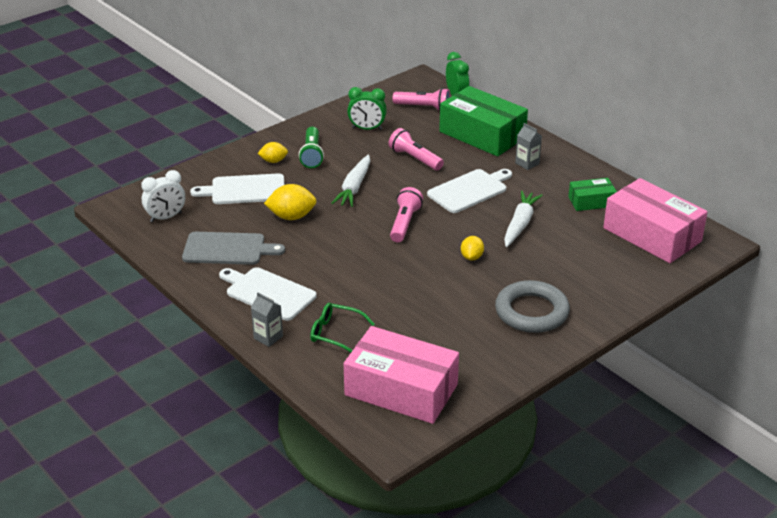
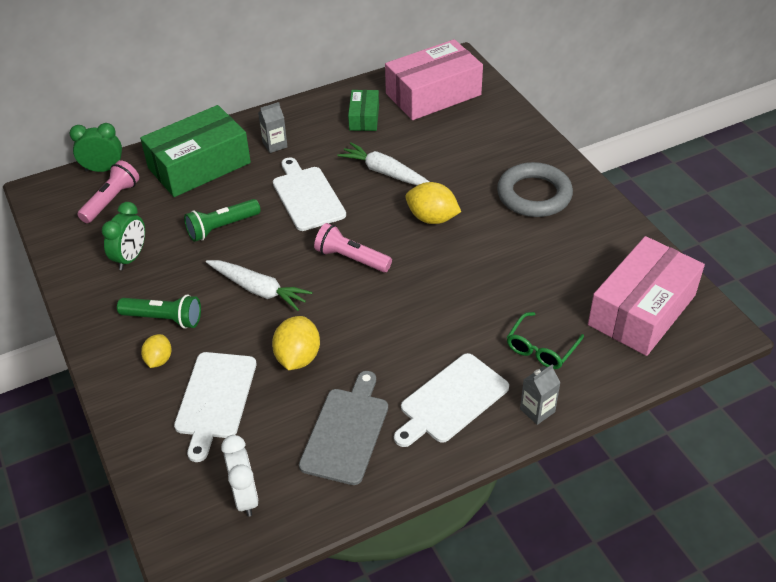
camera: 75 degrees left, 10 degrees up
pink flashlight [388,128,444,171] -> green flashlight [184,199,261,242]
yellow lemon [461,236,484,260] -> yellow lemon [406,182,461,224], size x1.61

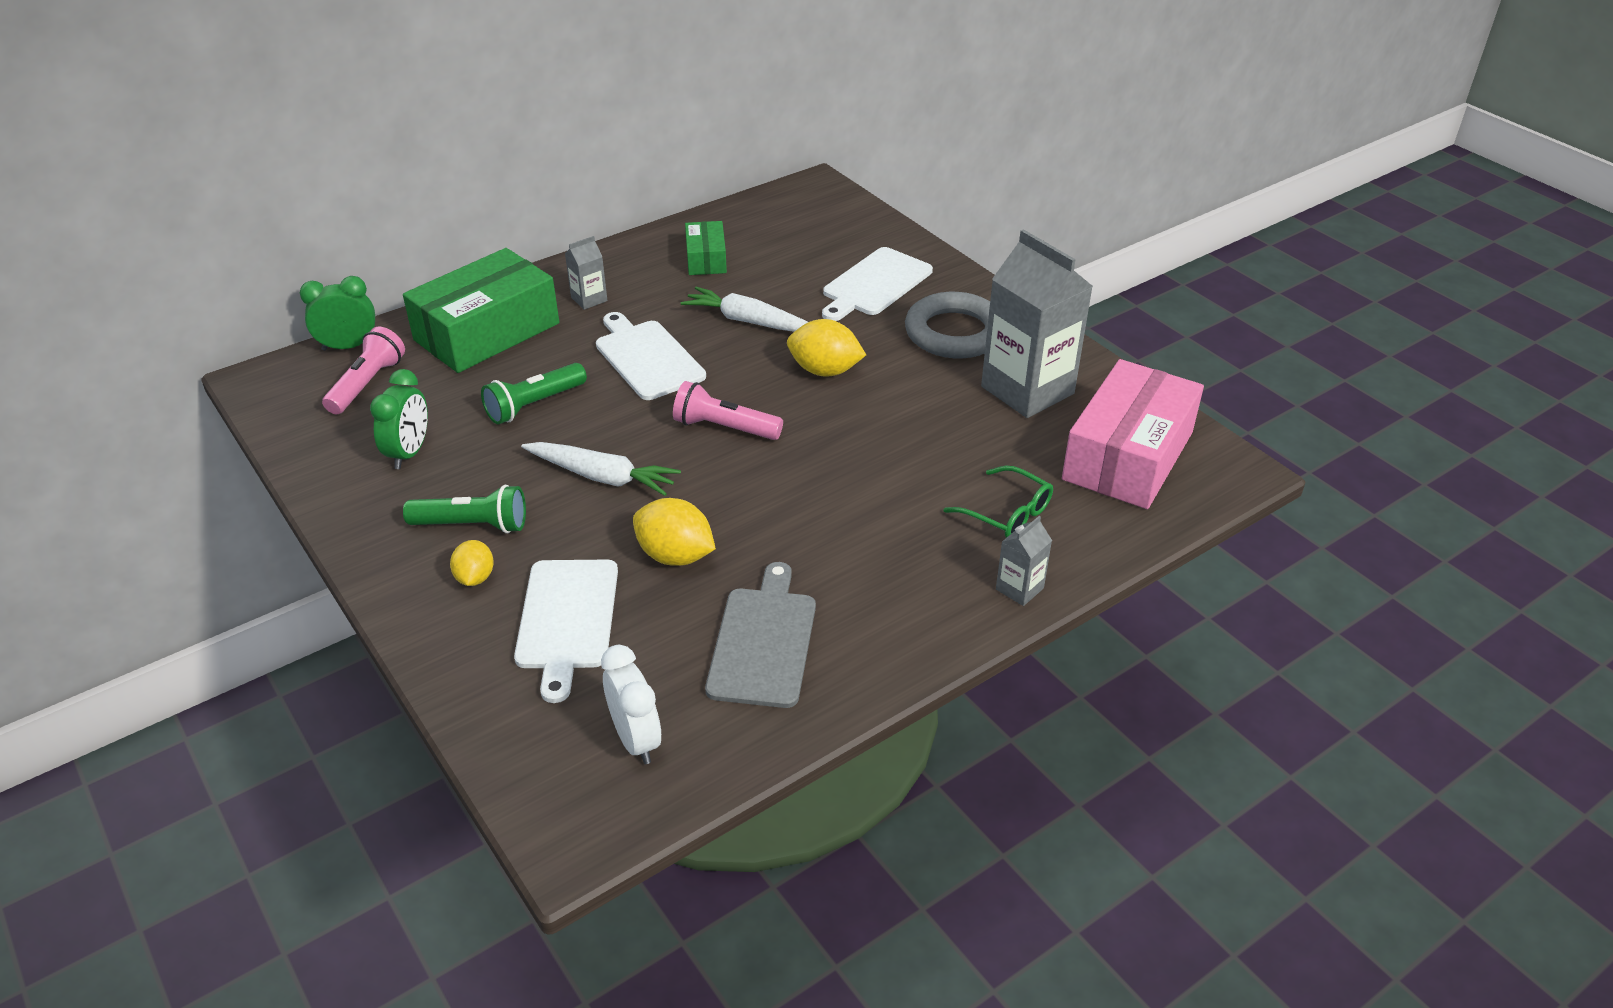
camera: 10 degrees left, 5 degrees down
yellow lemon [272,316,320,370] -> yellow lemon turned 60 degrees counterclockwise [633,498,716,566]
pink box [385,39,483,120] -> none
white cutting board [394,353,509,447] -> white cutting board moved to [822,247,933,321]
green glasses [507,312,584,369] -> green glasses turned 75 degrees counterclockwise [944,466,1053,538]
none -> grey carton [981,229,1093,418]

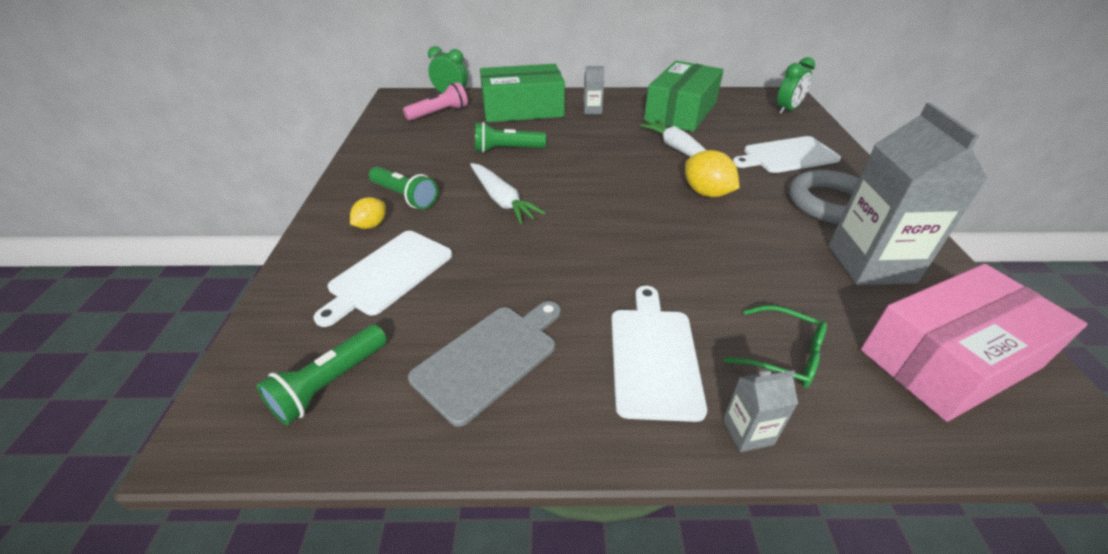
camera: 35 degrees right, 0 degrees up
green clock [370,369,428,469] -> green clock moved to [777,57,815,114]
white cutting board [596,312,706,400] -> white cutting board moved to [611,286,707,422]
white clock [601,645,661,764] -> green flashlight [257,325,387,425]
yellow lemon [633,498,716,566] -> none
pink flashlight [673,381,783,440] -> none
green box [685,221,727,275] -> green box [644,61,724,132], size x1.97
green glasses [944,466,1053,538] -> green glasses turned 45 degrees counterclockwise [724,305,827,388]

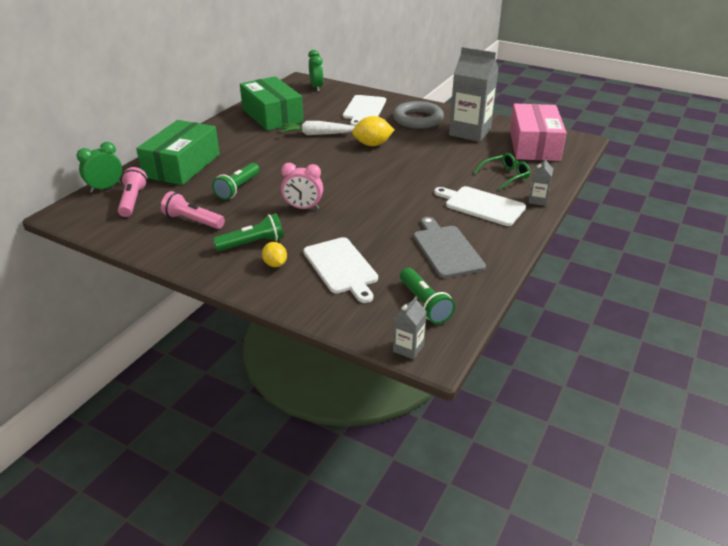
camera: 60 degrees left, 5 degrees down
white carrot [470,163,546,224] -> pink clock [281,163,323,209]
grey carton [583,66,604,115] -> grey carton moved to [393,296,427,360]
none -> pink flashlight [161,191,225,229]

